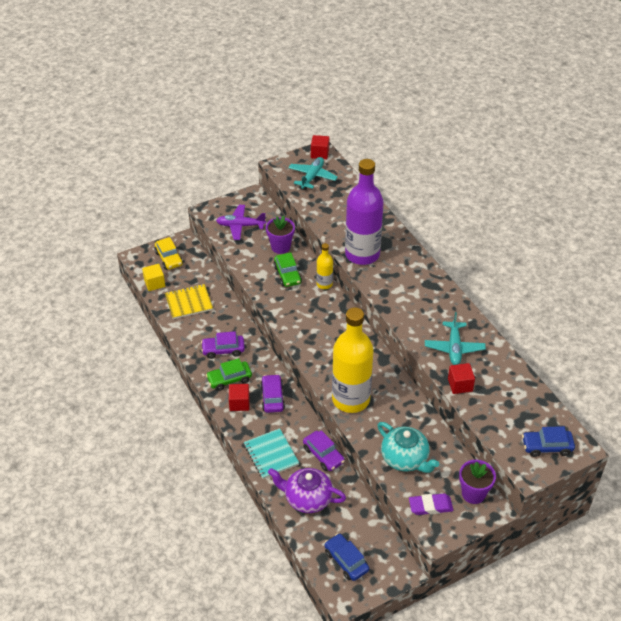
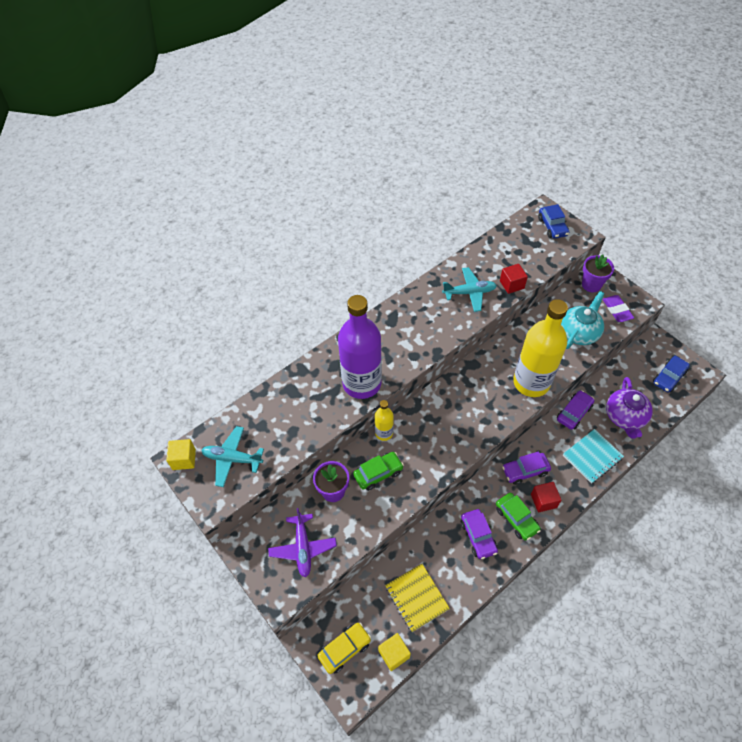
camera: 100 degrees left, 10 degrees up
red cube [311,135,329,159] -> yellow cube [166,439,196,470]

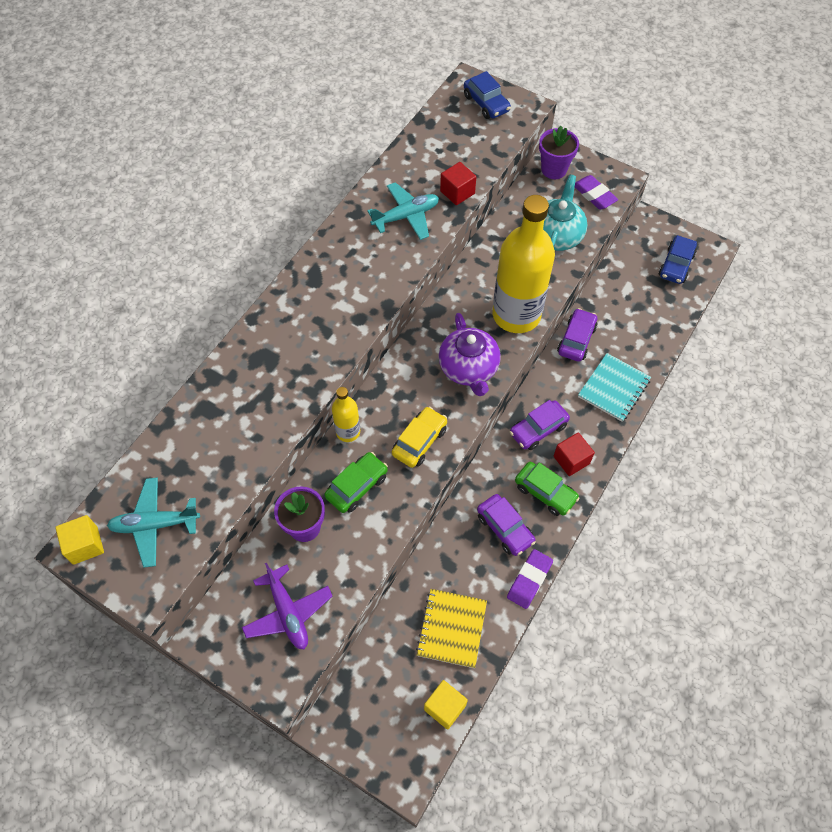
camera: 20 degrees left, 5 degrees up
yellow car [317,623,371,674] -> yellow car moved to [392,406,447,468]
purple bottle [338,295,382,399] -> none
yellow notebook [385,564,450,632] -> yellow notebook turned 60 degrees clockwise [416,589,487,668]
purple teapot [606,377,653,439] -> purple teapot moved to [439,313,501,396]
none -> purple eraser [507,549,553,609]

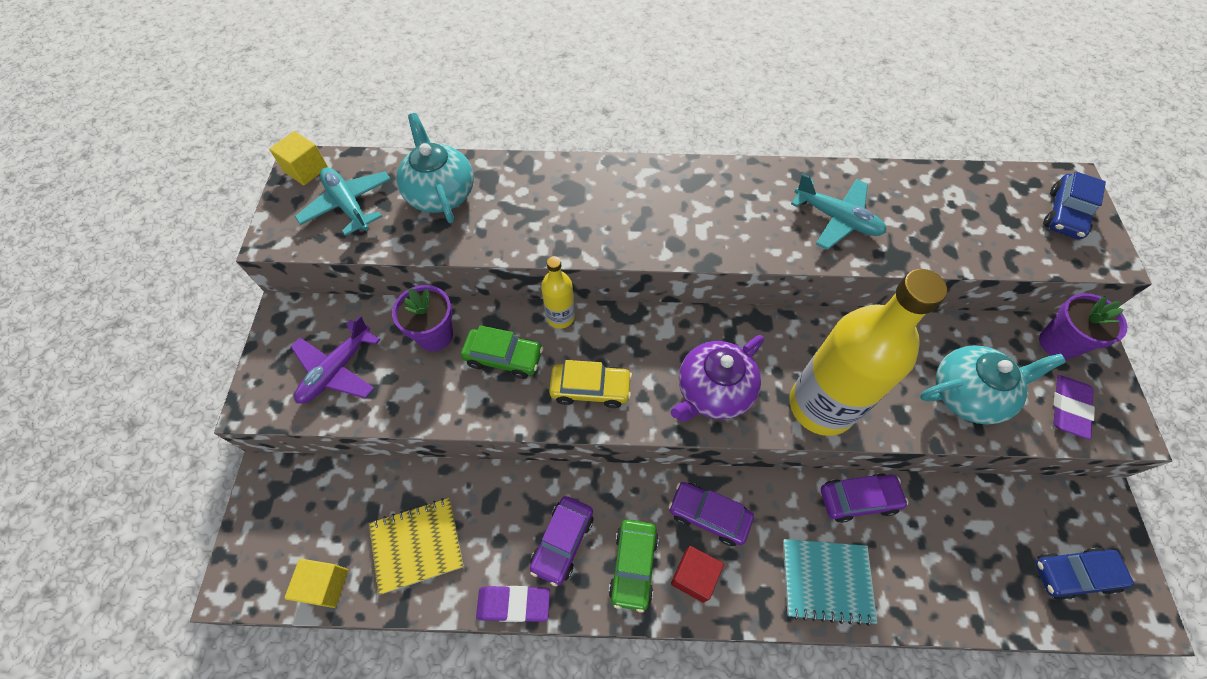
camera: 60 degrees right, 0 degrees up
red cube [440,162,476,205] -> none
none -> turquoise teapot [396,113,474,223]

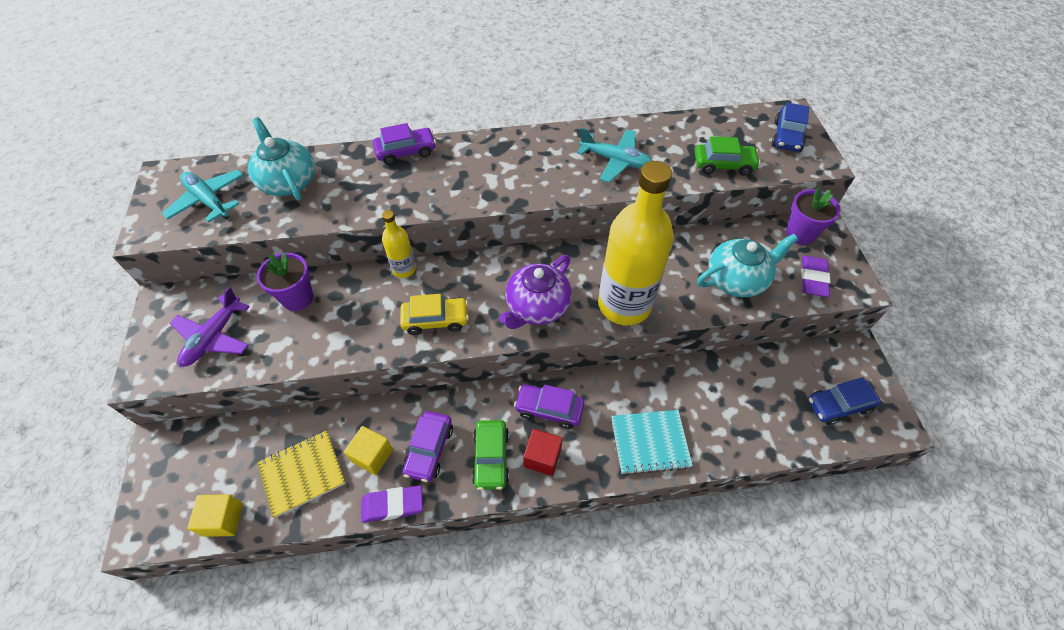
camera: 10 degrees left, 5 degrees down
yellow cube [269,131,328,185] -> yellow cube moved to [344,426,393,475]
green car [461,325,543,379] -> green car moved to [695,136,760,176]
purple car [821,473,909,523] -> purple car moved to [373,123,436,165]

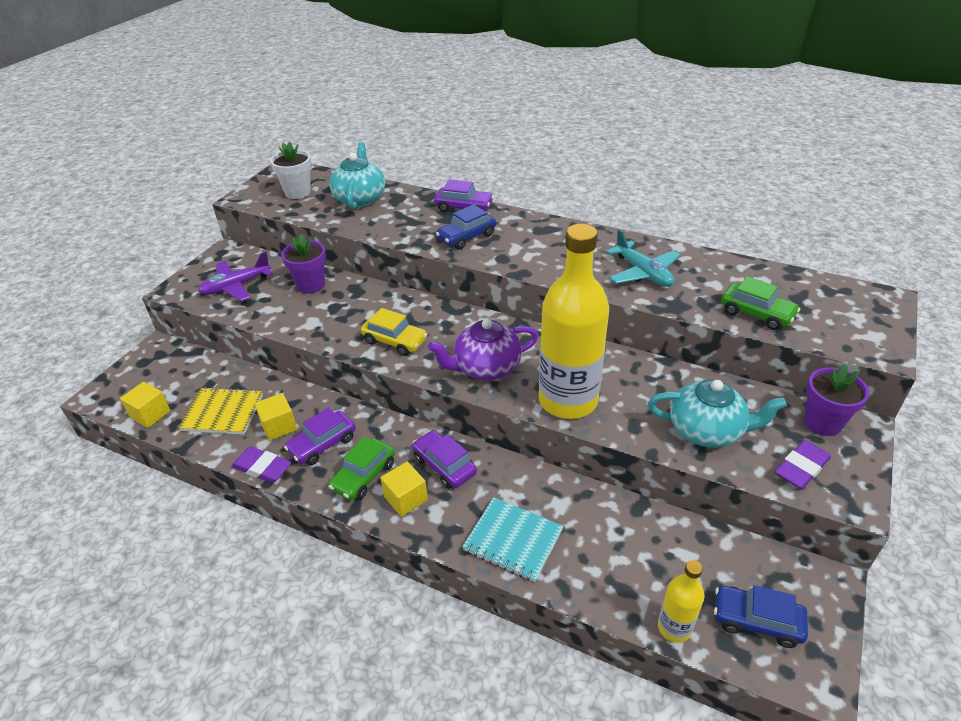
camera: 35 degrees right, 15 degrees down
turquoise plane [162,170,244,222] -> white flower pot [270,142,311,199]
yellow bottle [382,210,416,278] -> yellow bottle moved to [658,560,705,643]
red cube [523,429,562,476] -> yellow cube [380,462,428,517]
blue car [772,102,809,152] -> blue car moved to [436,204,496,250]

